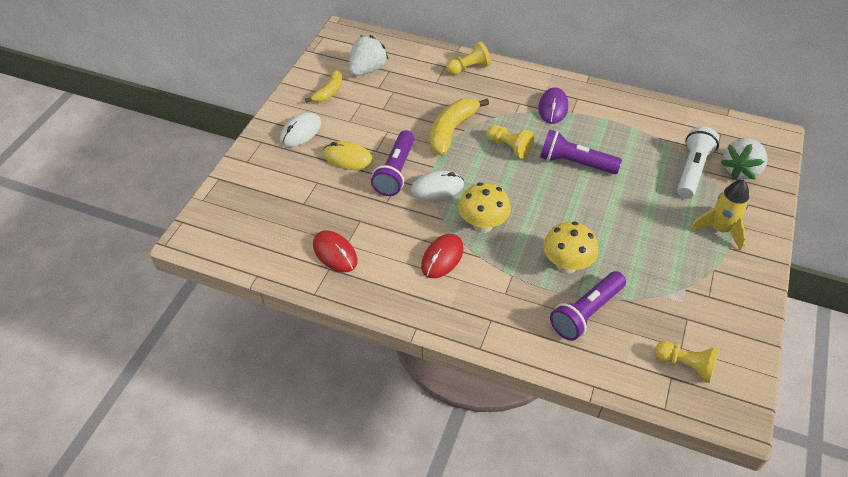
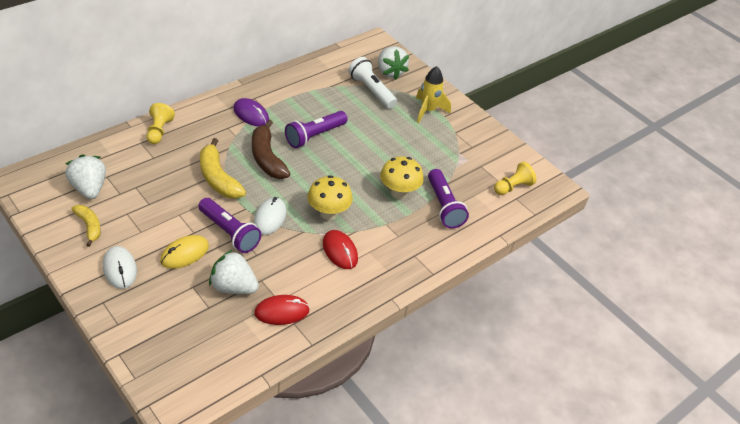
camera: 65 degrees left, 5 degrees down
yellow pawn [487,125,534,159] -> brown banana [252,120,290,179]
none -> white strawberry [209,249,259,294]

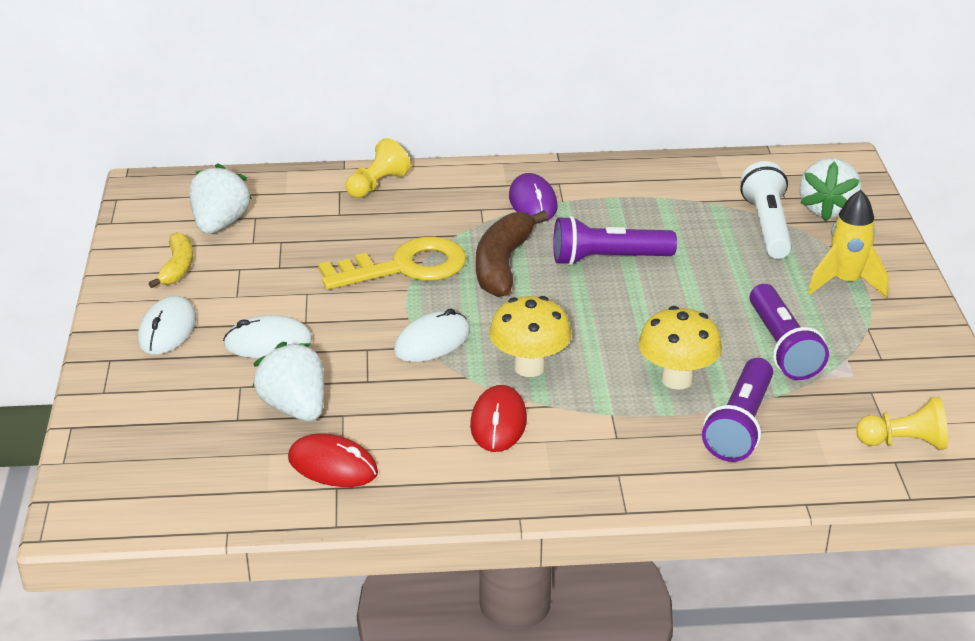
camera: 40 degrees right, 10 degrees down
yellow mouse [160,235,209,269] -> white mouse [223,315,312,358]
purple flashlight [198,198,261,253] -> purple flashlight moved to [750,284,829,380]
yellow banana [200,138,246,199] -> yellow key [318,237,466,289]

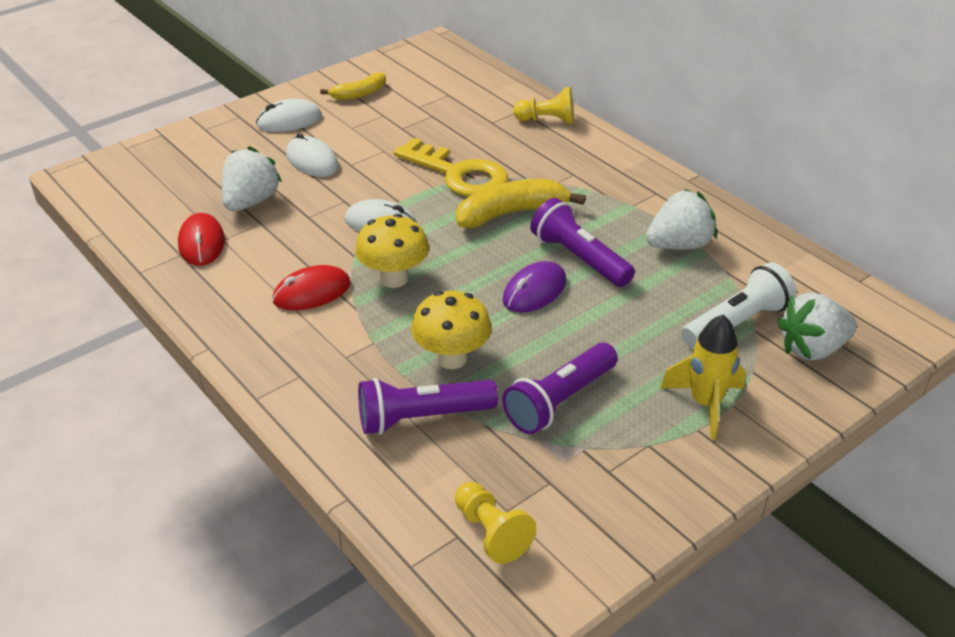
camera: 55 degrees right, 5 degrees up
white strawberry [189,163,252,234] -> white strawberry moved to [646,189,717,250]
brown banana [476,210,549,297] -> yellow banana [456,179,586,228]
purple mouse [509,173,558,222] -> purple mouse moved to [503,261,566,313]

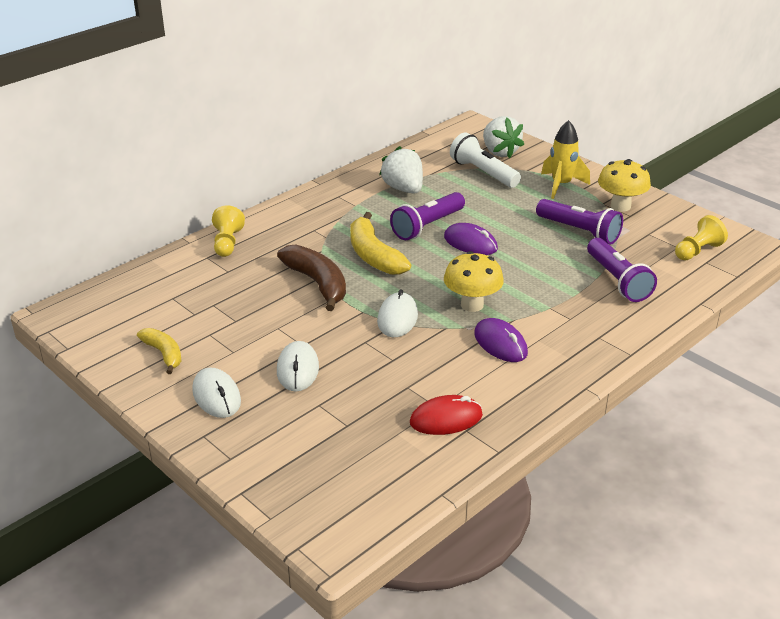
camera: 95 degrees left, 5 degrees down
white strawberry [222,146,282,211] -> none
red mouse [272,265,351,310] -> purple mouse [474,318,528,362]
white mouse [286,133,339,177] -> white mouse turned 45 degrees counterclockwise [277,341,319,392]
yellow key [393,138,508,197] -> brown banana [277,244,346,311]
yellow mushroom [411,291,492,369] -> yellow mushroom moved to [598,159,651,212]

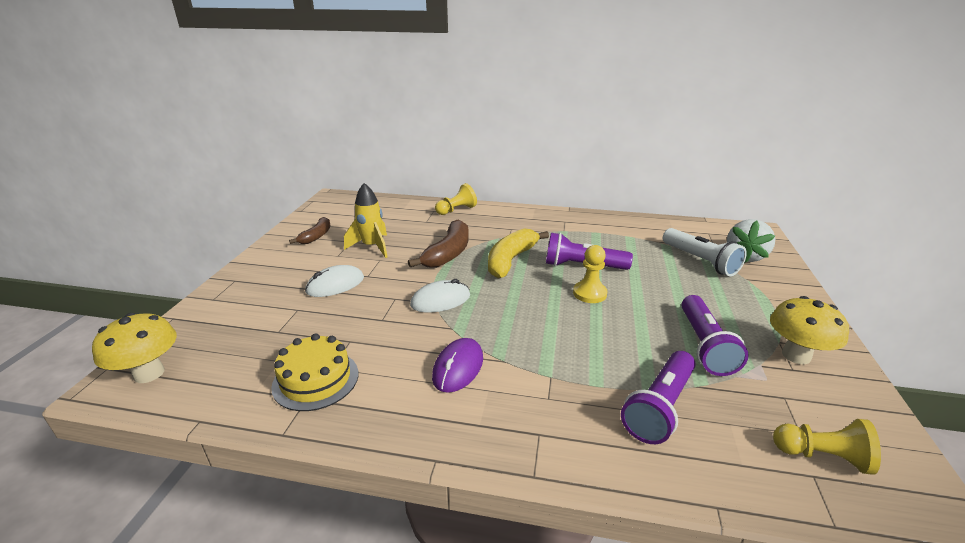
camera: 55 degrees right, 5 degrees down
yellow banana [137,328,181,374] -> brown banana [289,217,330,244]
white mouse [192,368,241,418] -> none
white strawberry [379,146,423,194] -> none
red mouse [410,395,483,435] -> yellow cake [271,333,358,411]
purple mouse [444,223,498,255] -> yellow pawn [573,245,607,303]
yellow mushroom [444,251,504,312] -> yellow mushroom moved to [92,313,177,383]
white flashlight [450,132,521,188] -> white flashlight turned 135 degrees clockwise [663,228,747,276]
yellow rocket [541,120,590,199] -> yellow rocket moved to [344,183,388,258]

